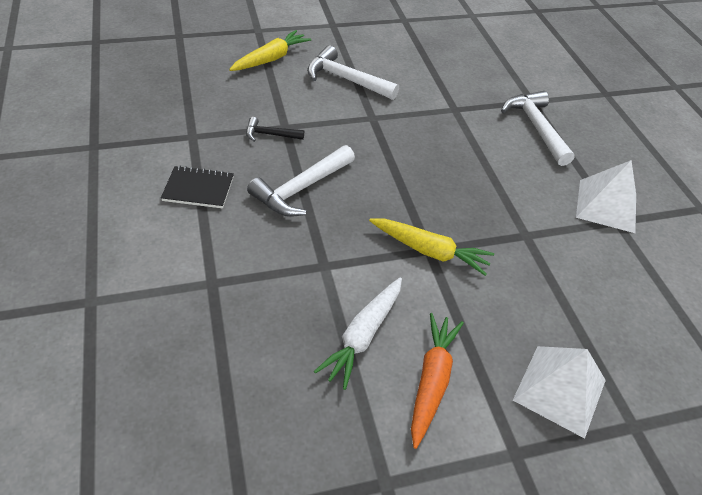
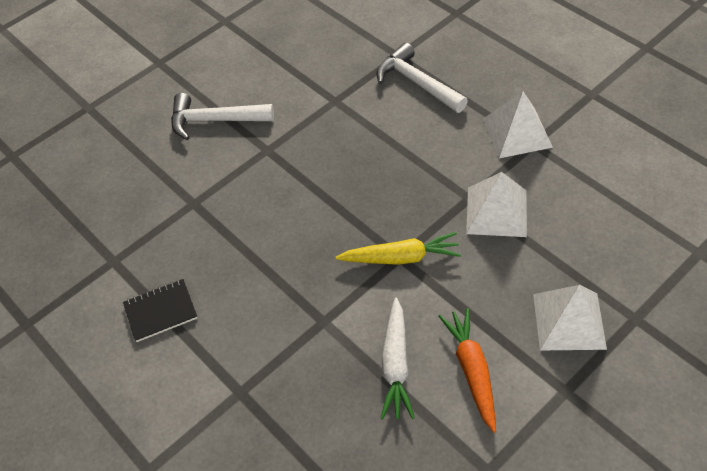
camera: 20 degrees left, 5 degrees up
yellow carrot [229,30,311,71] -> none
black hammer [246,117,304,142] -> none
white hammer [247,145,355,217] -> none
none -> white pyramid [466,172,527,237]

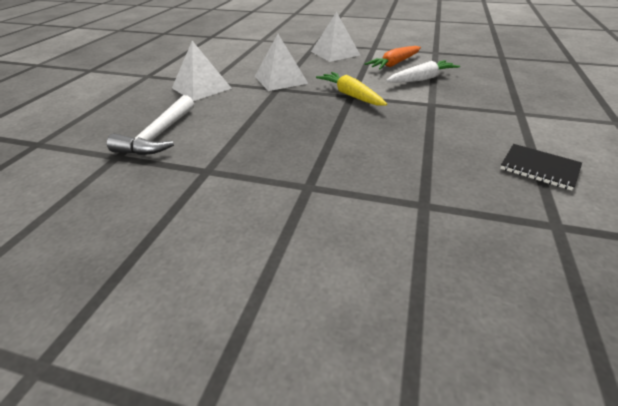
camera: 125 degrees left, 15 degrees down
white hammer [171,93,274,140] -> none

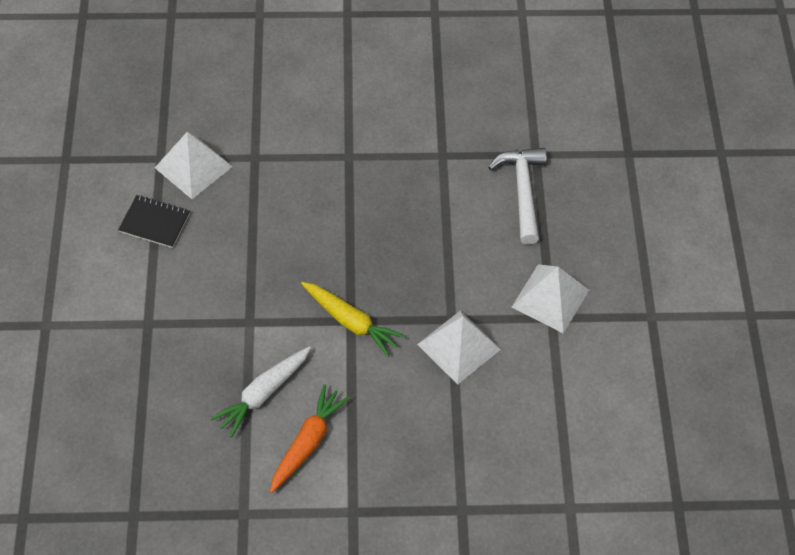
camera: 160 degrees right, 20 degrees up
white pyramid [311,12,360,62] -> white pyramid moved to [155,132,233,199]

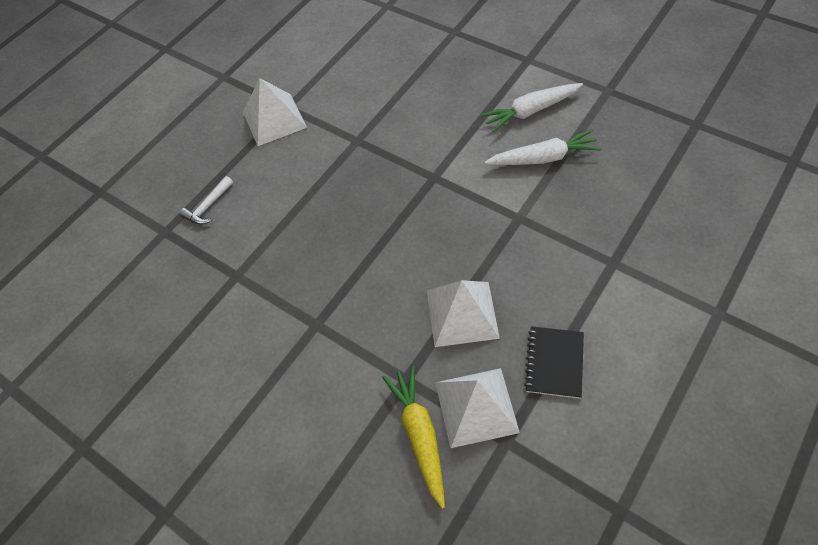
camera: 135 degrees left, 0 degrees up
black notebook [118,195,190,248] -> black notebook turned 45 degrees clockwise [524,326,584,399]
orange carrot [270,384,350,493] -> white carrot [481,83,583,133]
yellow carrot [301,282,405,357] -> yellow carrot moved to [382,366,445,509]
white pyramid [417,310,501,385] -> white pyramid moved to [427,280,500,347]
white hammer [488,148,547,244] -> white hammer [179,176,233,225], size x0.55

